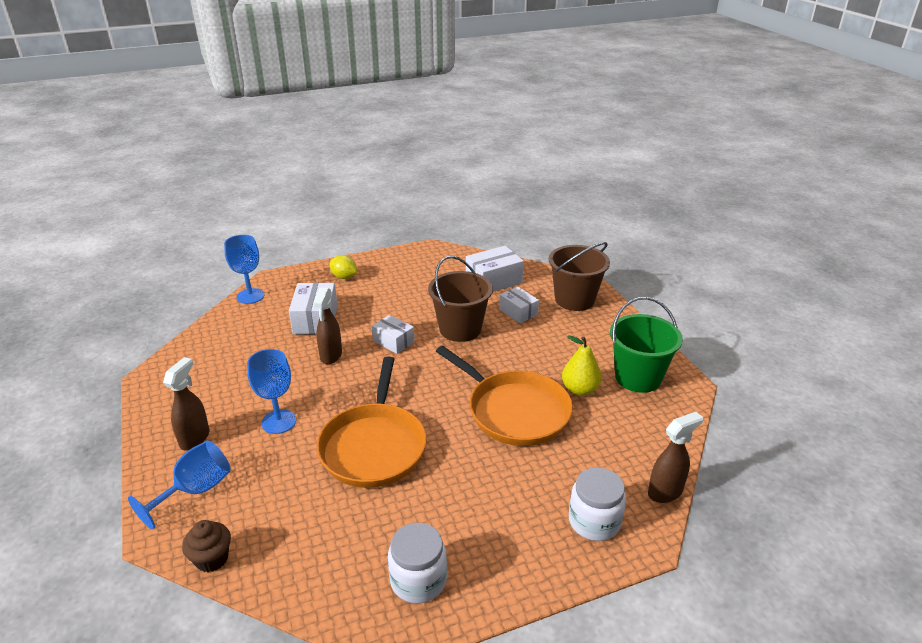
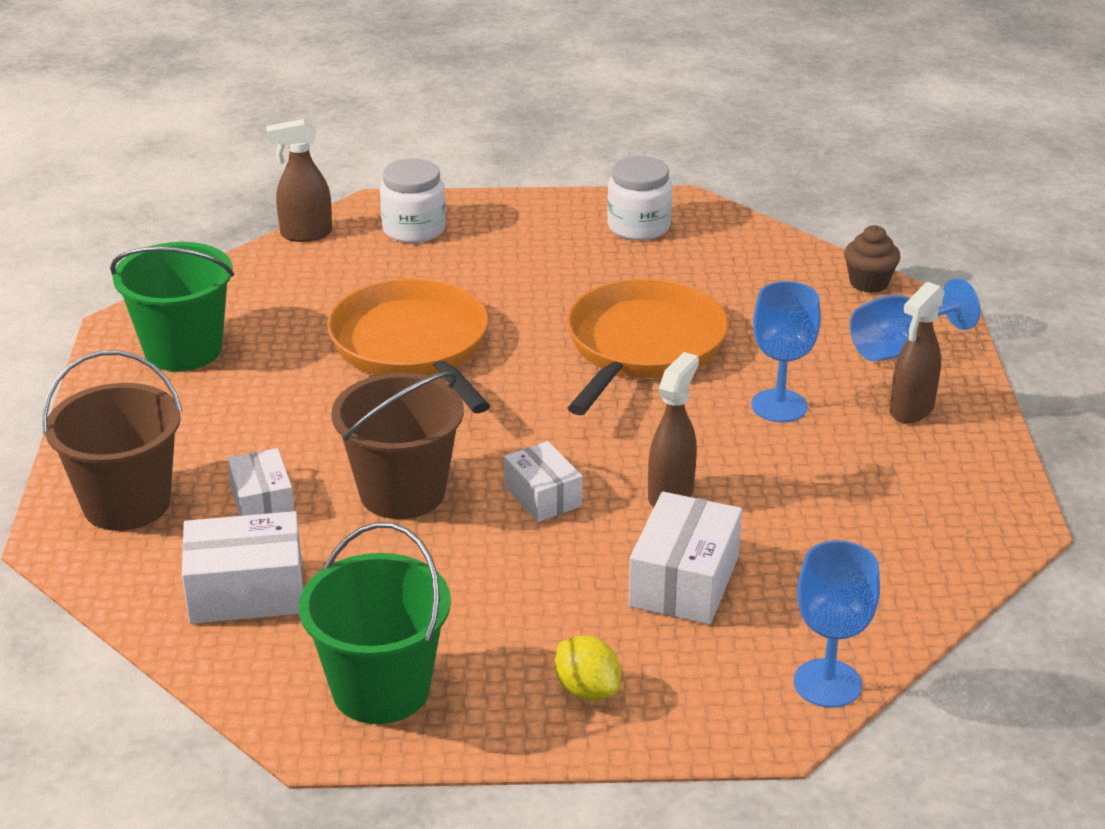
camera: 160 degrees left, 0 degrees up
yellow pear [562,335,602,396] -> none
none -> green bucket [299,522,451,724]

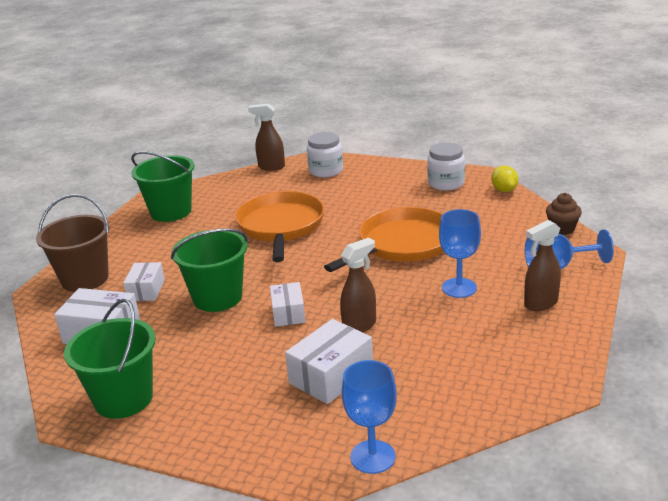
camera: 25 degrees right, 5 degrees down
brown bucket [331,371,464,519] -> green bucket [171,228,248,312]
yellow lemon [555,635,621,701] -> yellow lemon moved to [491,166,518,192]

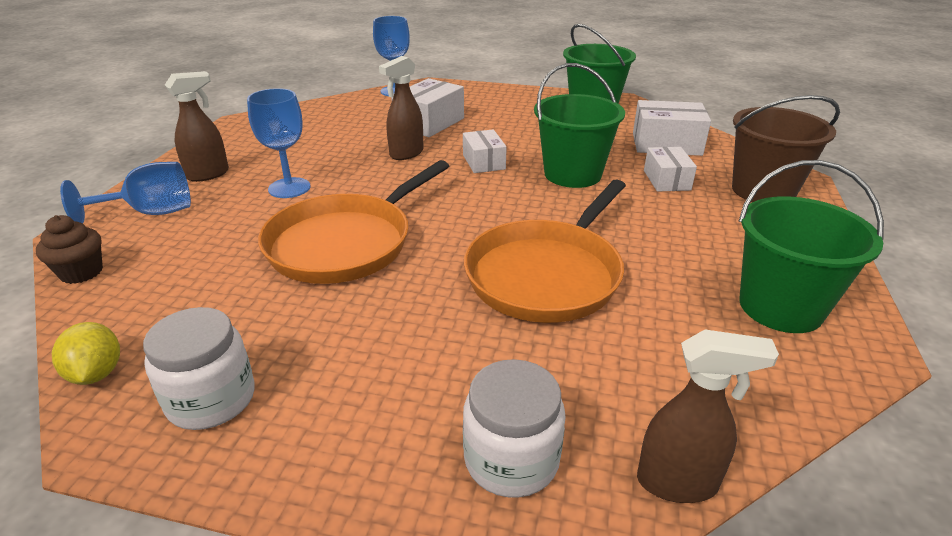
camera: 170 degrees right, 5 degrees up
orange pan [235,191,325,262] -> orange pan turned 45 degrees clockwise [464,180,626,323]

